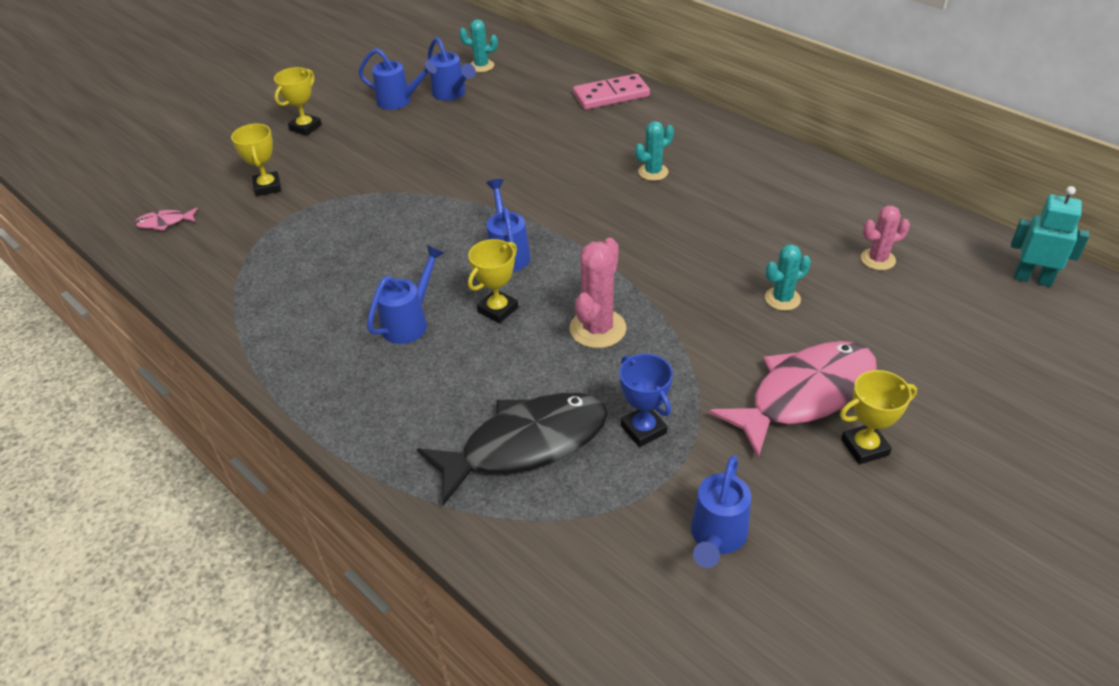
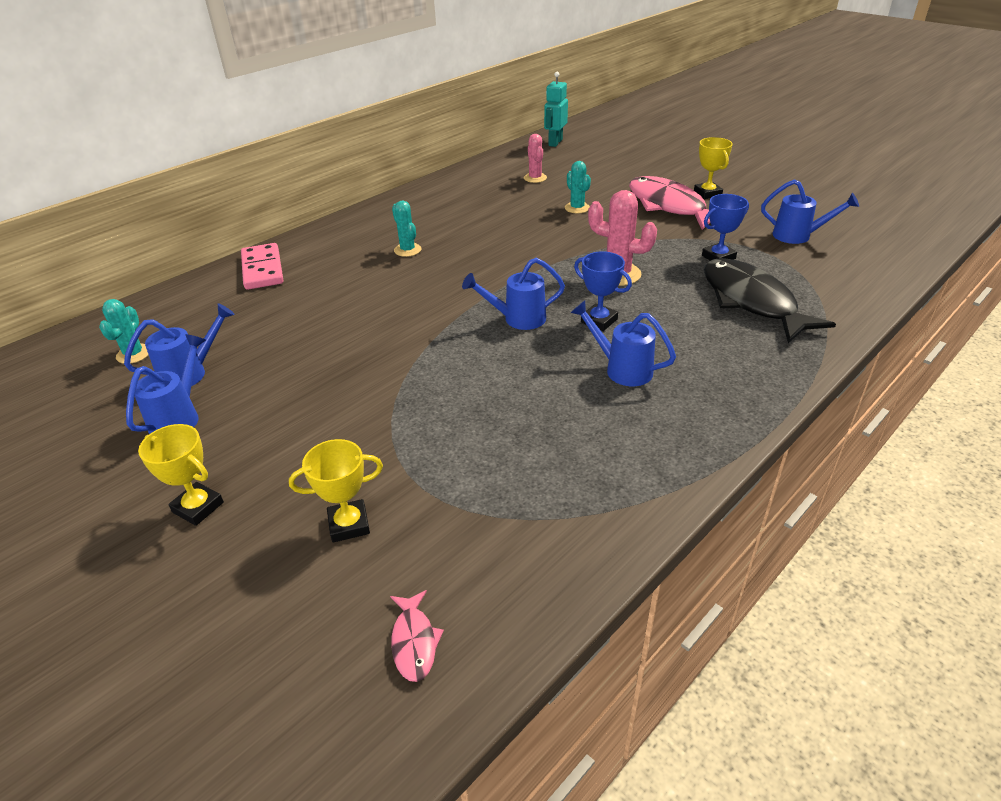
camera: 90 degrees left, 5 degrees down
yellow trophy [468,239,518,324] -> blue trophy [574,251,632,331]

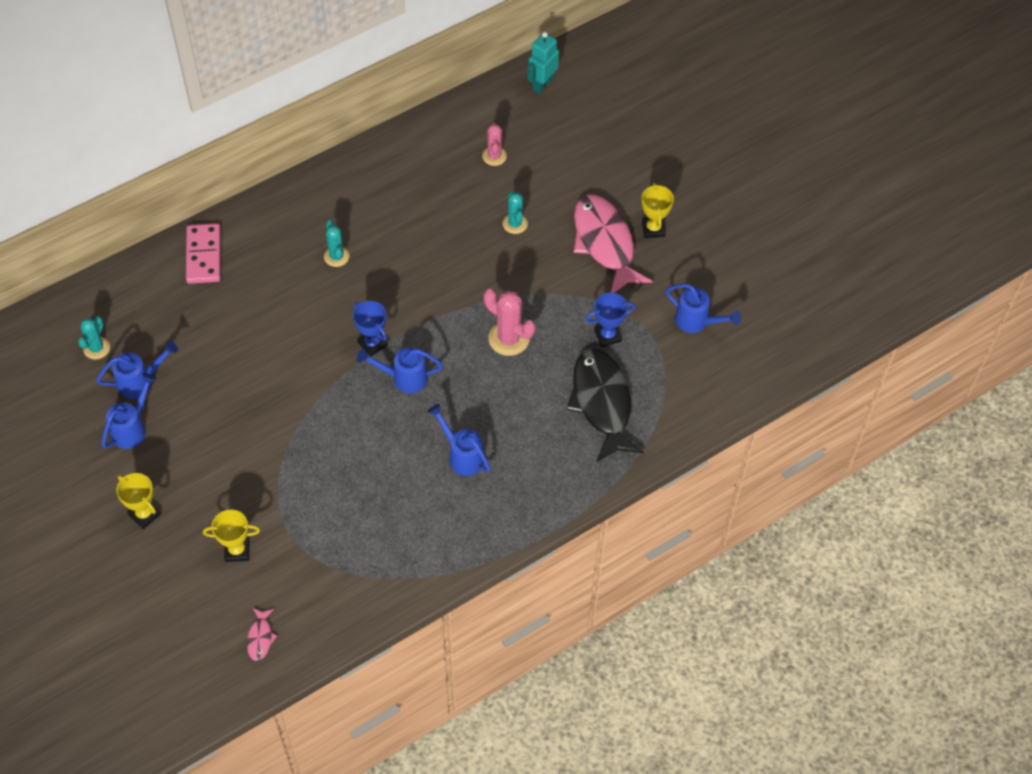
camera: 10 degrees right, 20 degrees up
blue trophy [574,251,632,331] -> blue trophy moved to [353,301,388,357]

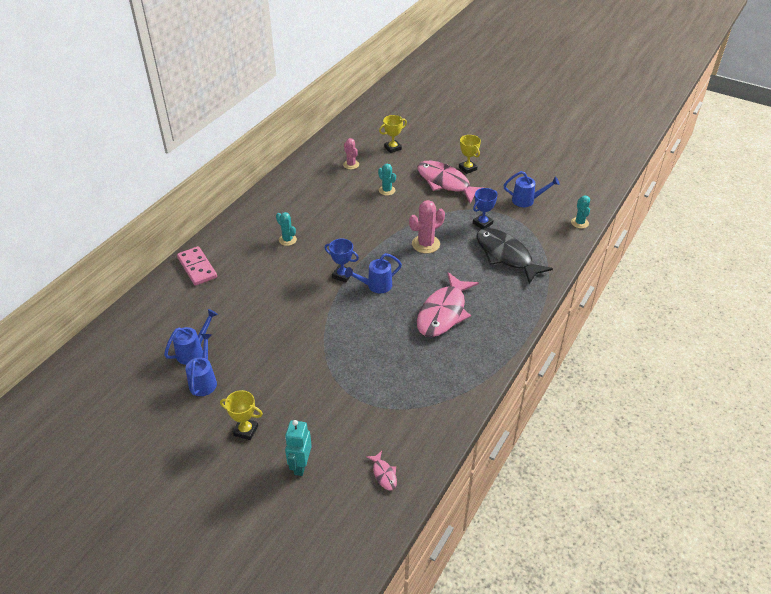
camera: 25 degrees left, 15 degrees down
turquoise cactus [78,316,110,359] -> turquoise cactus moved to [571,195,590,228]
yellow trophy [203,510,260,562] -> yellow trophy moved to [379,115,407,153]
blue watering can [427,404,491,476] -> pink fish [417,272,479,337]
pink cactus [484,289,535,356] -> pink cactus turned 45 degrees counterclockwise [409,200,445,253]
turquoise robot [527,32,559,94] -> turquoise robot moved to [285,420,312,476]

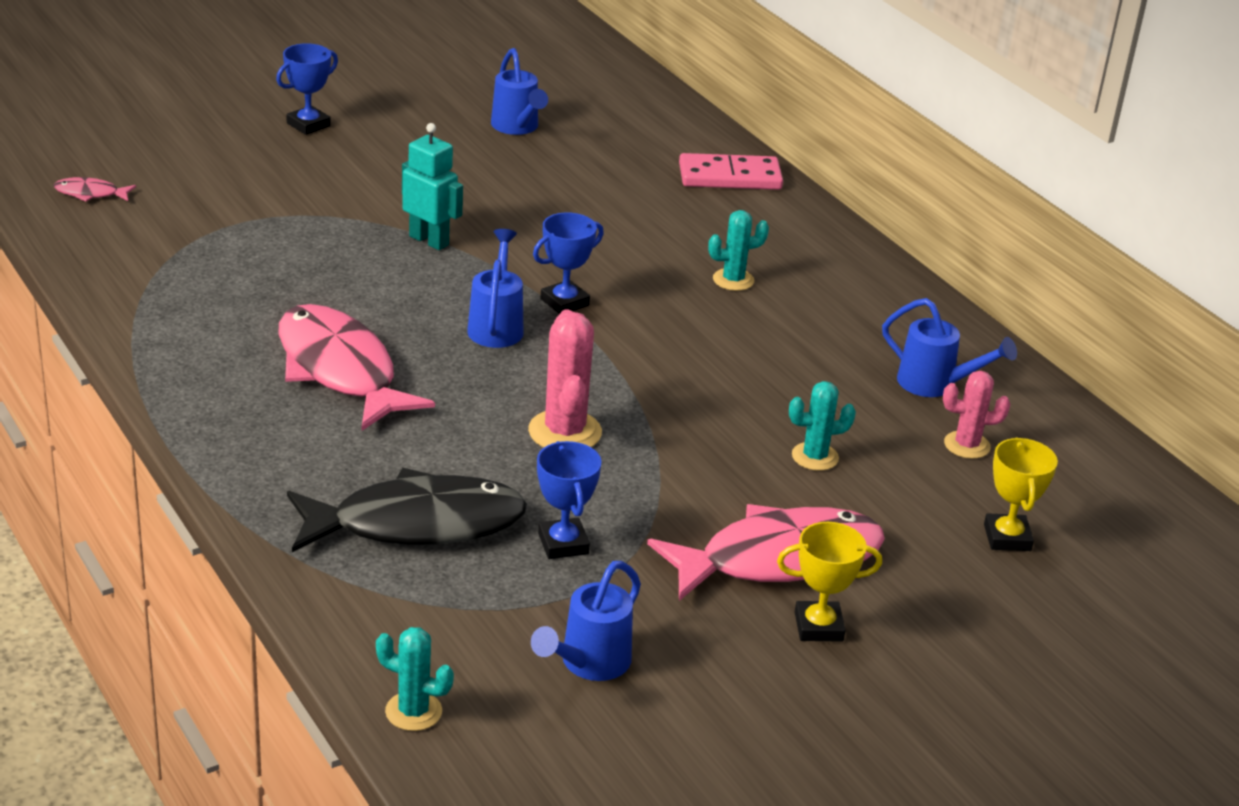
camera: 115 degrees right, 10 degrees down
blue watering can [185,334,217,396] -> blue watering can moved to [882,298,1017,397]
yellow trophy [220,390,263,440] -> blue trophy [276,43,338,135]
turquoise robot [285,420,312,476] -> turquoise robot moved to [402,123,463,250]

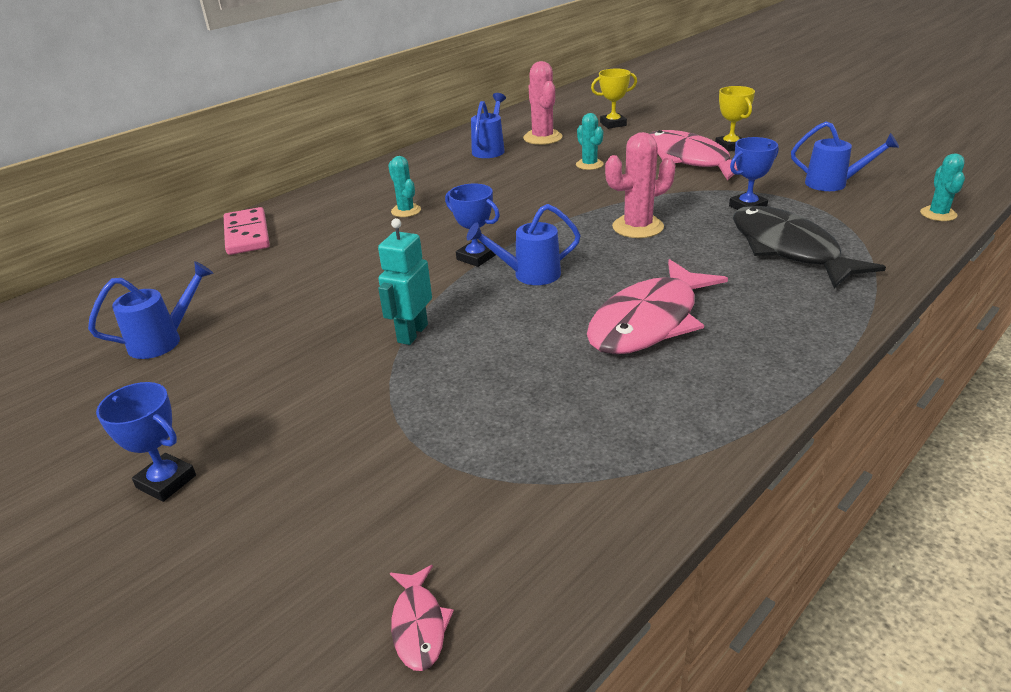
camera: 100 degrees left, 0 degrees up
pink cactus [943,371,1011,459] -> pink cactus [523,61,563,145], size x1.56

